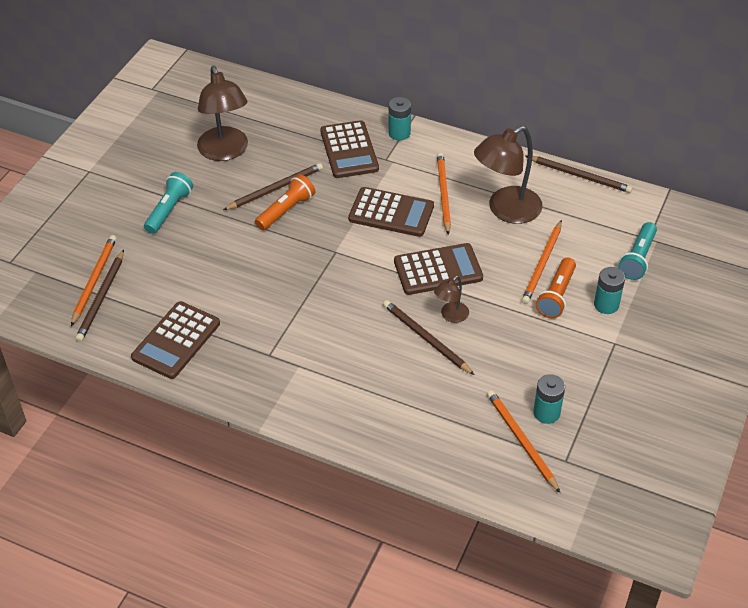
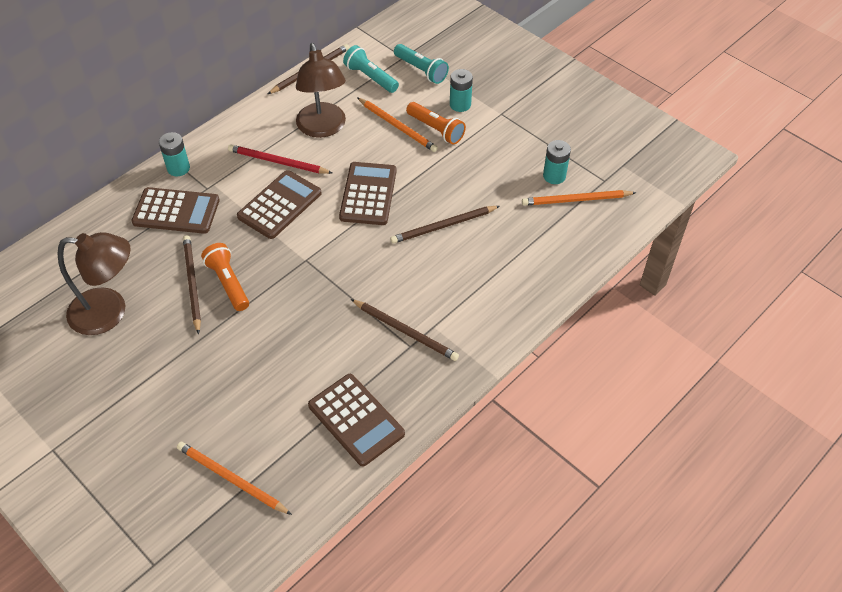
camera: 70 degrees left, 5 degrees up
brown pencil [75,250,124,342] -> brown pencil moved to [351,299,459,361]
turquoise flashlight [144,172,193,234] -> turquoise flashlight moved to [343,45,399,93]
brown lamp [434,276,469,323] -> none
orange pencil [437,152,451,235] -> red pencil [228,144,332,174]

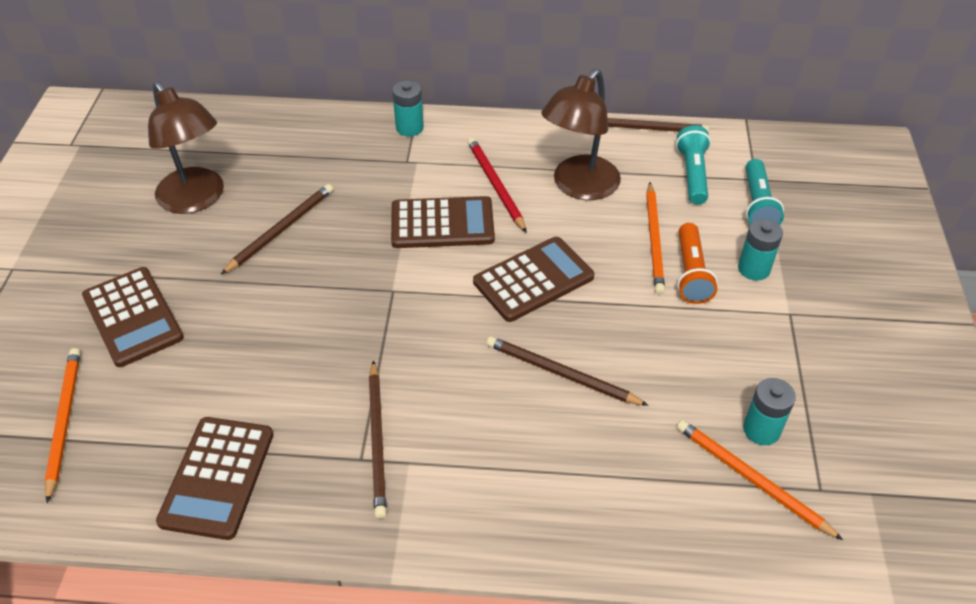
camera: 50 degrees right, 5 degrees down
brown calculator [131,187,220,234] -> brown calculator moved to [82,267,184,367]
orange flashlight [201,243,249,311] -> none

